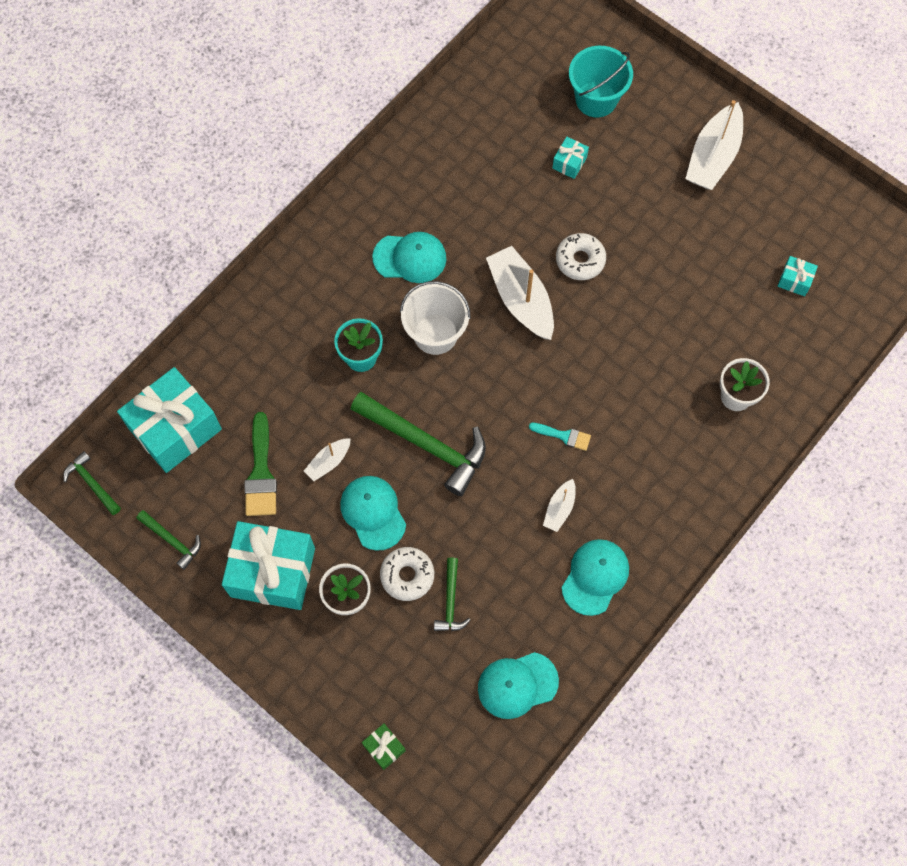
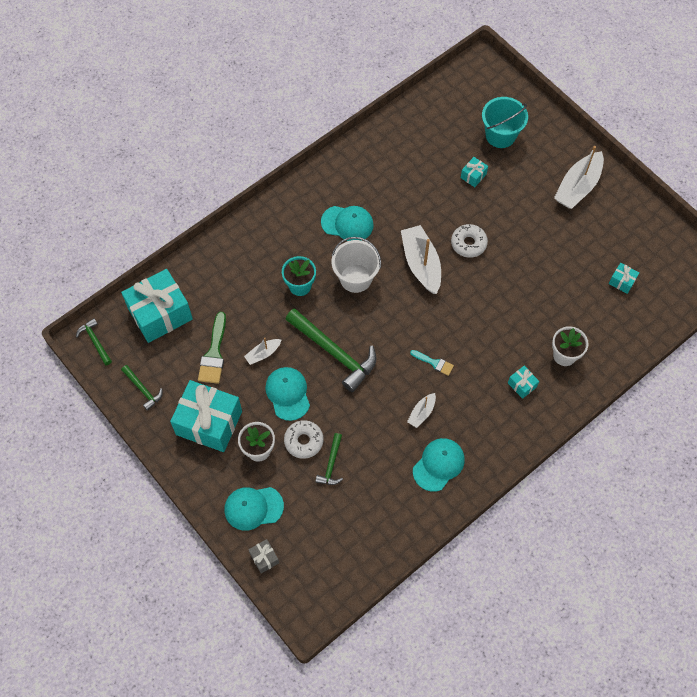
camera: 10 degrees right, 5 degrees down
green gift [362,723,406,770] -> grey gift [248,539,279,574]
turquoise cap [478,652,559,719] -> turquoise cap moved to [224,487,284,531]
none -> turquoise gift [508,366,539,399]

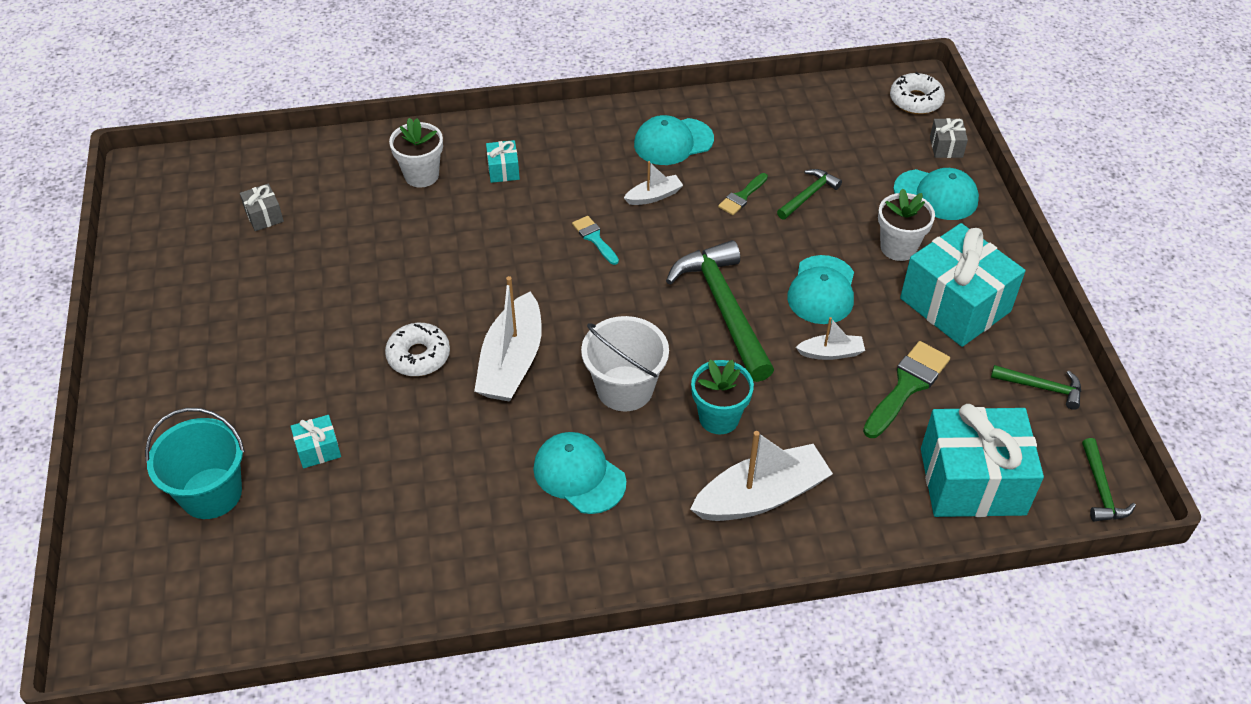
camera: 150 degrees left, 15 degrees down
green hammer [121,365,163,411] -> green hammer turned 120 degrees clockwise [991,365,1081,410]
white donut [284,420,323,459] -> white donut moved to [890,72,945,114]
white boat [554,146,604,209] -> white boat moved to [690,431,833,521]
turquoise gift [609,263,639,294] -> grey gift [240,184,284,231]
none -> green brush [718,173,768,215]

